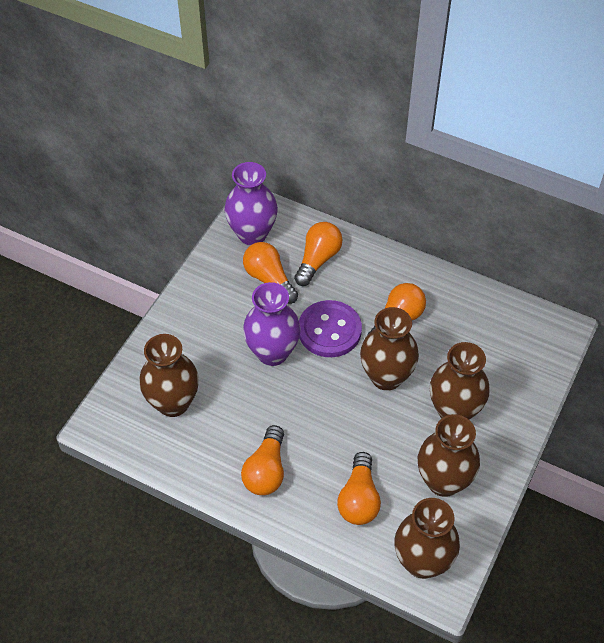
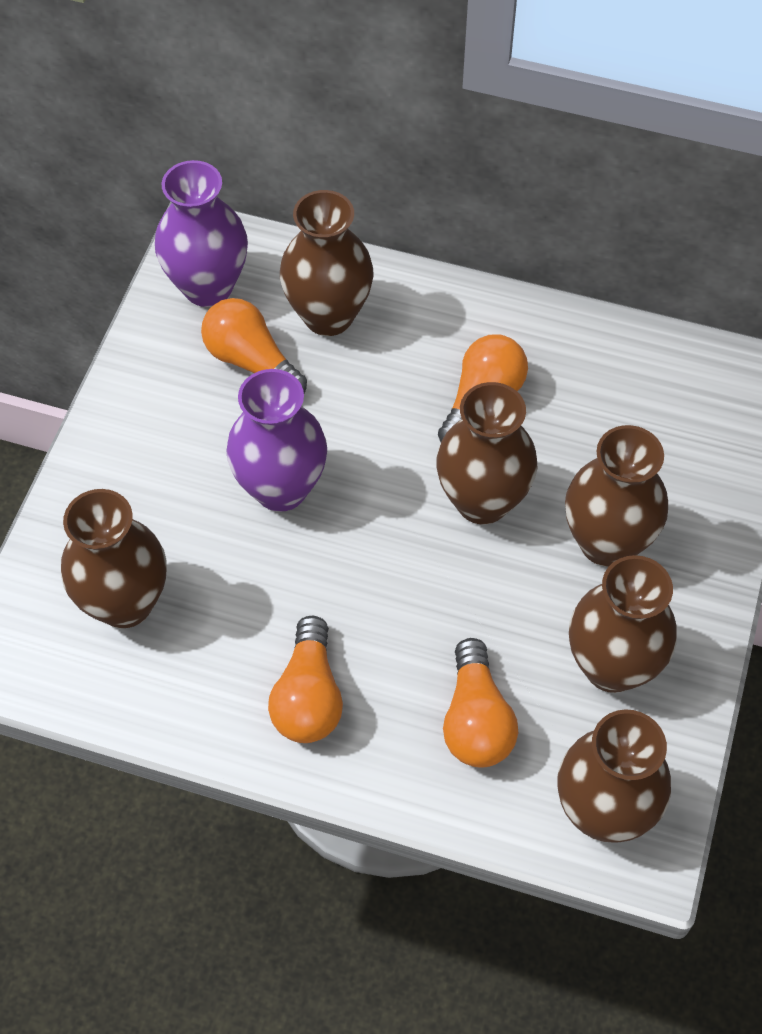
camera: 10 degrees left, 5 degrees up
orange light bulb [294,222,342,286] -> brown vase [280,190,373,336]
purple button [299,300,362,357] -> none

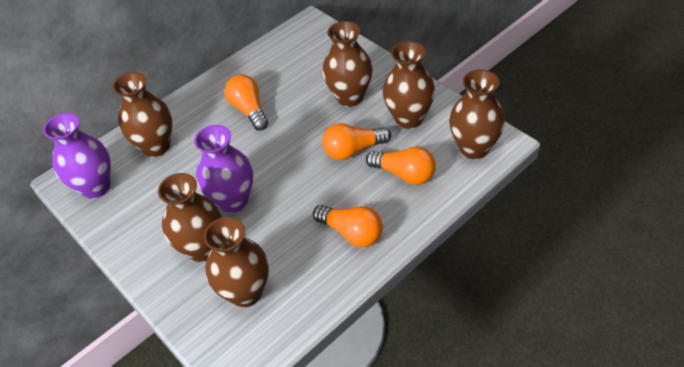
camera: 55 degrees left, 10 degrees down
orange light bulb [201,298,307,393] -> orange light bulb moved to [322,123,391,160]
brown vase [436,382,537,524] -> brown vase moved to [158,173,222,262]

